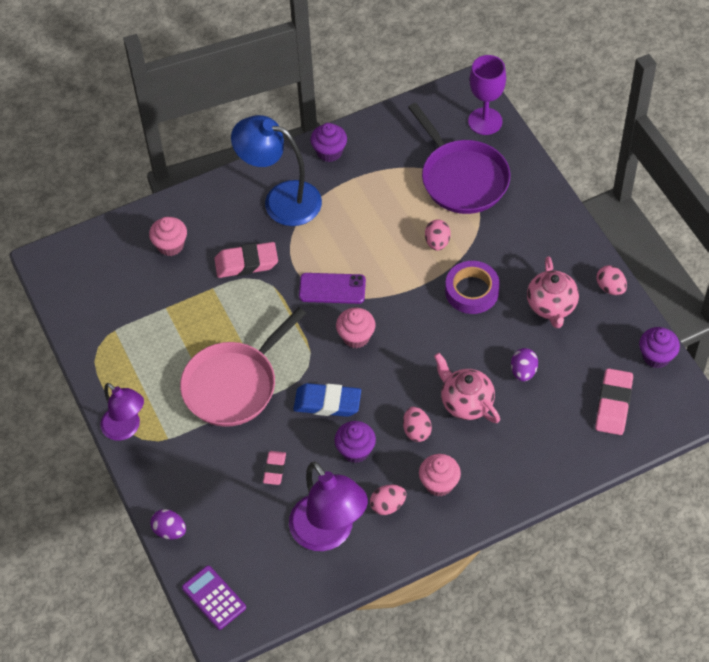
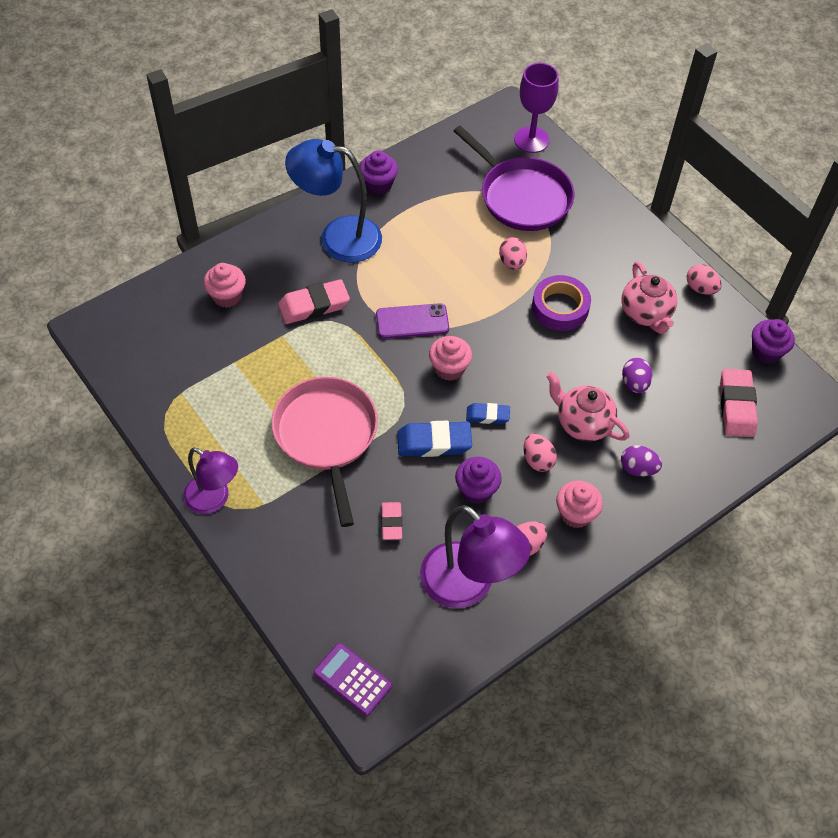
camera: 15 degrees left, 0 degrees up
purple egg [150,509,186,540] -> purple egg moved to [621,445,662,477]
pink pan [180,307,306,427] -> pink pan turned 135 degrees clockwise [271,377,378,527]
none -> blue eraser [466,403,510,424]

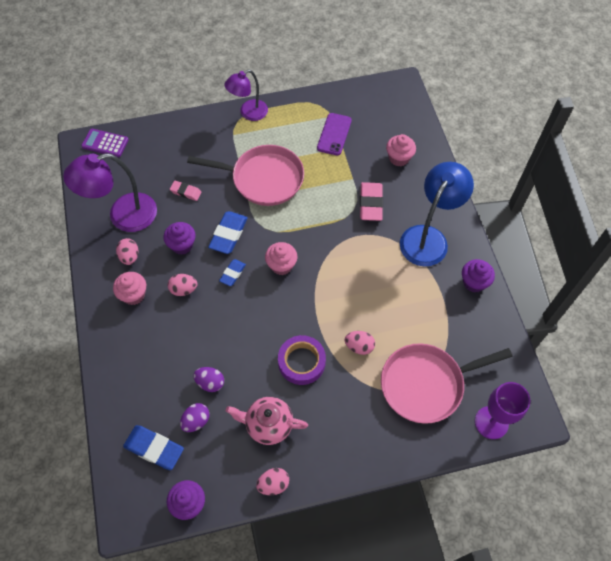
camera: 115 degrees right, 5 degrees up
purple calculator [314,643,393,716] -> purple calculator turned 135 degrees counterclockwise [81,129,129,157]
purple phone [376,303,449,339] -> purple phone moved to [317,113,352,156]
purple pan [454,125,574,231] -> pink pan [381,343,513,424]
pink teapot [546,372,630,441] -> none
purple egg [621,445,662,477] -> purple egg moved to [180,403,209,432]
pink eraser [720,369,758,437] -> blue eraser [123,425,184,470]

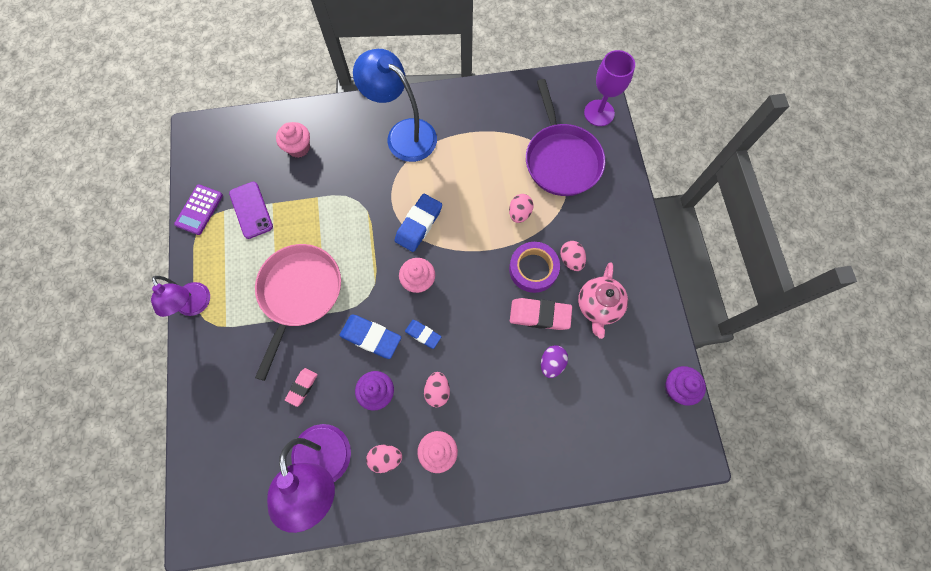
camera: 85 degrees left, 10 degrees up
purple calculator [81,129,129,157] -> purple calculator moved to [174,185,223,235]
blue eraser [123,425,184,470] -> blue eraser moved to [395,194,442,252]
purple egg [180,403,209,432] -> none
pink egg [256,468,290,495] -> pink egg moved to [560,241,586,271]
purple phone [317,113,352,156] -> purple phone turned 45 degrees clockwise [229,182,273,239]
pink eraser [360,182,383,221] -> pink eraser moved to [510,298,572,330]
pink pan [381,343,513,424] -> purple pan [526,79,605,196]
purple cupcake [462,259,495,293] -> none

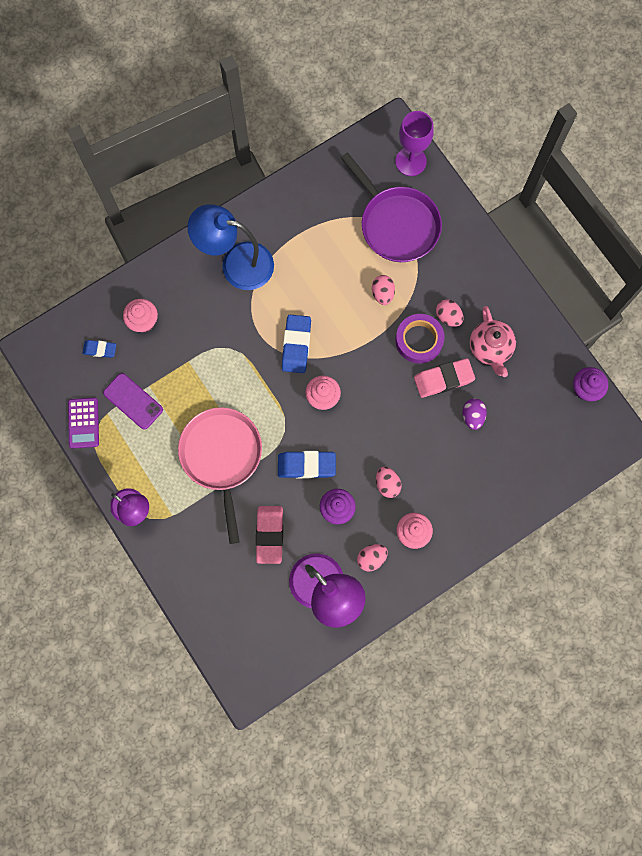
camera: 25 degrees left, 5 degrees up
pink eraser [285,368,318,407] -> pink eraser [256,506,283,564], size x1.68
blue eraser [405,320,441,349] -> blue eraser moved to [82,340,116,358]

